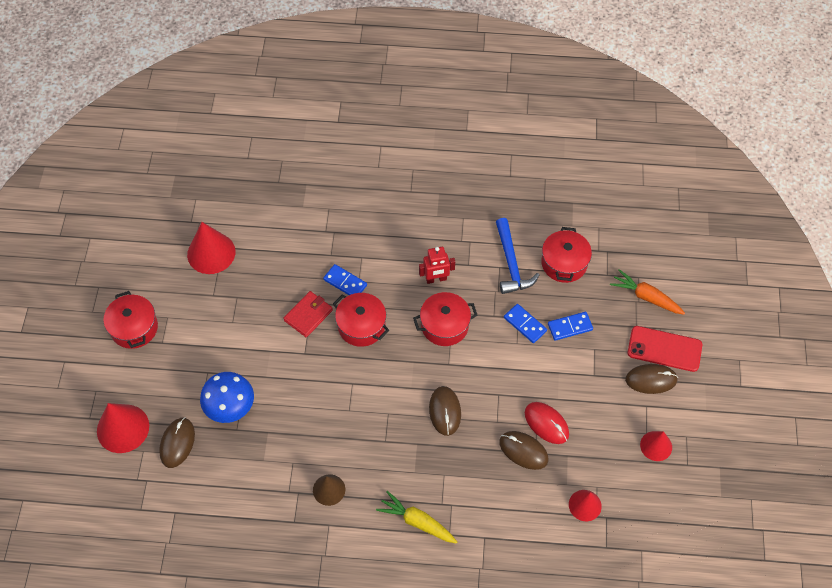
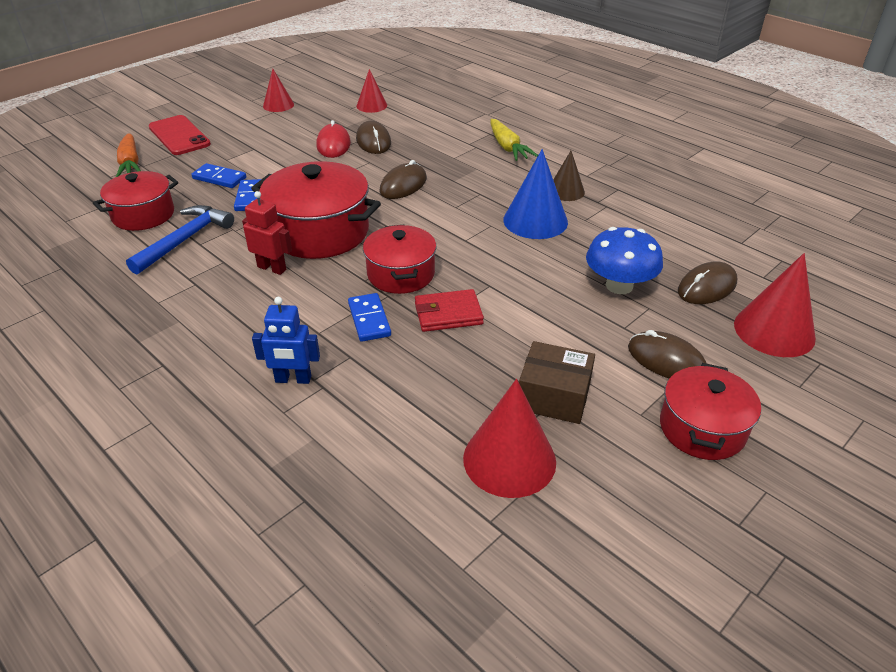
camera: 140 degrees left, 20 degrees down
red pot [413,292,478,346] -> red pot [251,161,381,259], size x1.56
brown mouse [625,364,678,394] -> brown mouse moved to [628,330,707,379]
none -> blue robot [252,297,320,384]
none -> blue cone [503,149,568,239]
none -> brown box [519,341,595,424]

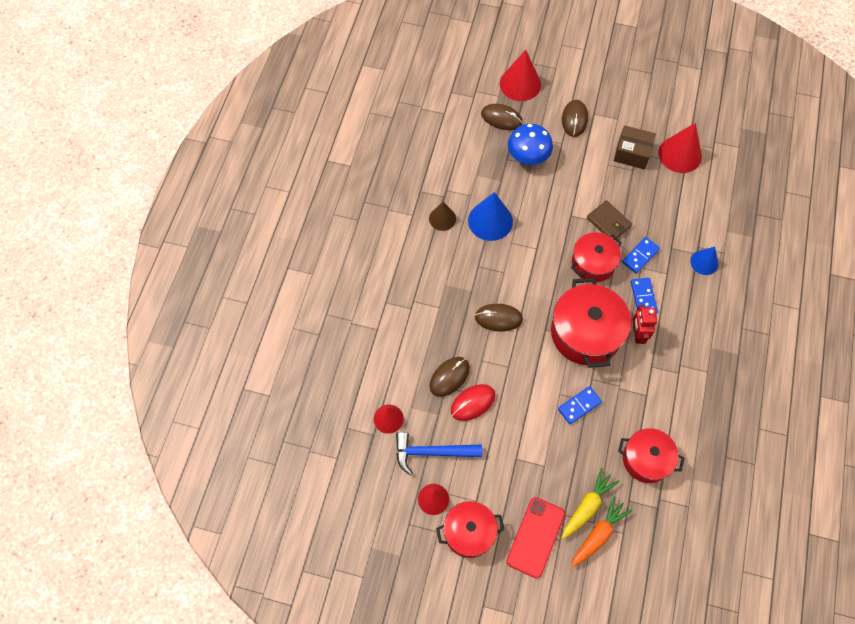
camera: 120 degrees left, 25 degrees up
blue hammer [126,205,234,274] -> blue hammer moved to [396,432,482,475]
blue domino [191,163,246,188] -> blue domino moved to [631,278,658,314]
blue robot [252,297,320,384] -> blue cone [690,247,718,275]
red wallet [415,289,484,332] -> brown wallet [587,200,632,240]
yellow carrot [491,119,538,161] -> yellow carrot moved to [561,468,620,539]
brown box [519,341,595,424] -> brown box turned 60 degrees counterclockwise [614,125,656,169]
red pot [660,363,761,460] -> red pot moved to [436,501,505,558]

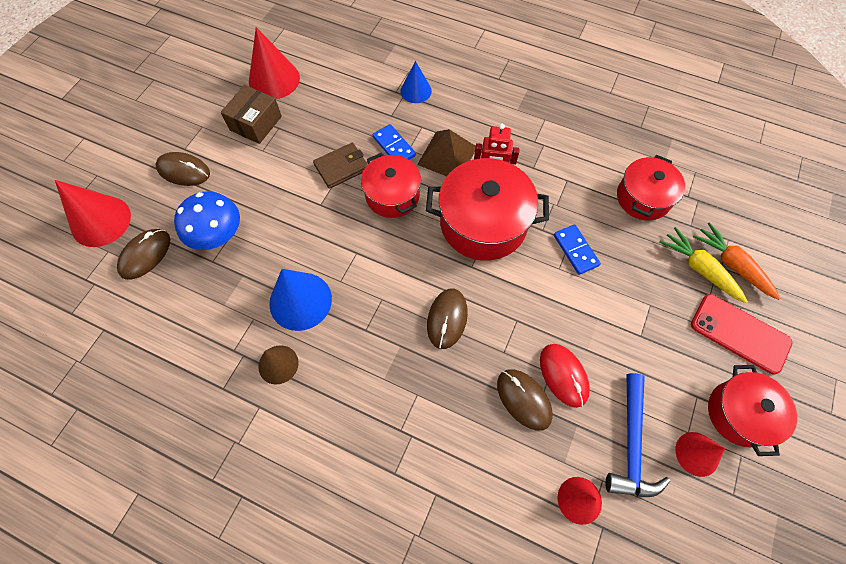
camera: 80 degrees left, 0 degrees up
blue domino [631,278,658,314] -> brown pyramid [417,129,476,176]

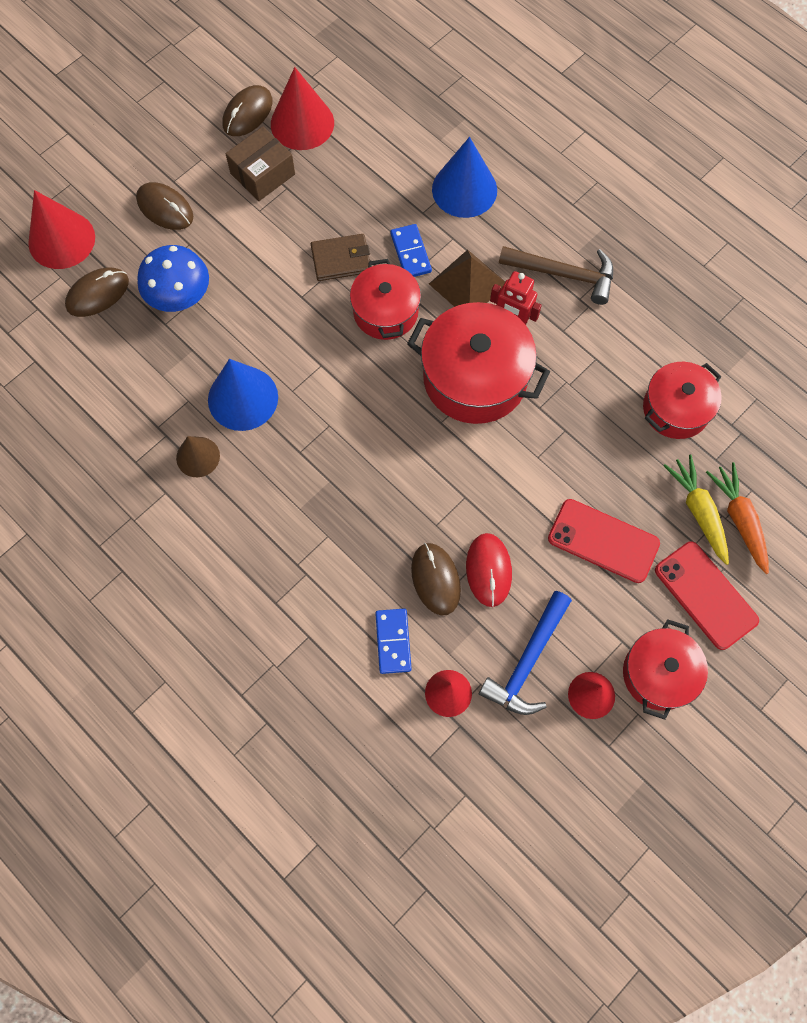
camera: 20 degrees right, 5 degrees up
blue cone [400,61,432,103] -> blue cone [432,137,497,218], size x1.64
brown mouse [427,288,468,349] -> brown mouse moved to [223,85,273,136]
blue domino [554,224,601,275] -> blue domino moved to [375,609,412,674]
none -> brown hammer [499,246,613,305]
none -> red phone [548,499,660,583]

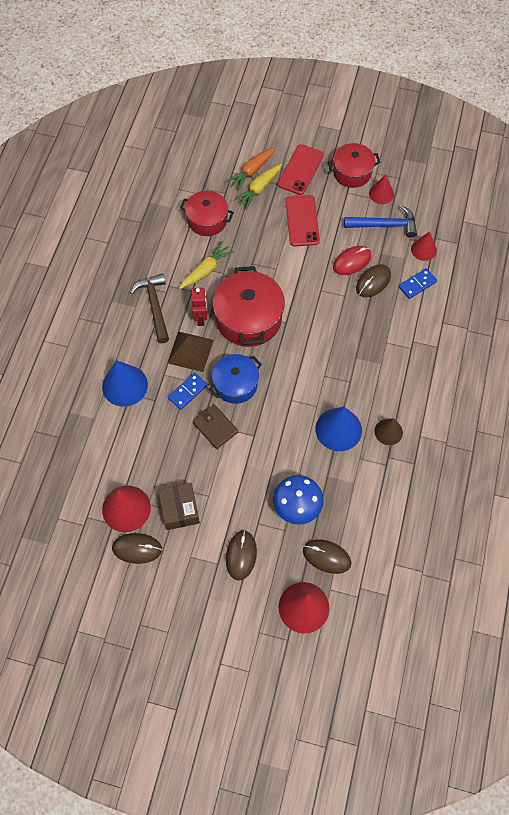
camera: 120 degrees left, 5 degrees down
brown box [226,126,295,201] -> brown box turned 60 degrees clockwise [158,483,200,530]
red pot [350,259,421,340] -> blue pot [209,354,262,404]
none -> yellow carrot [179,241,235,289]

